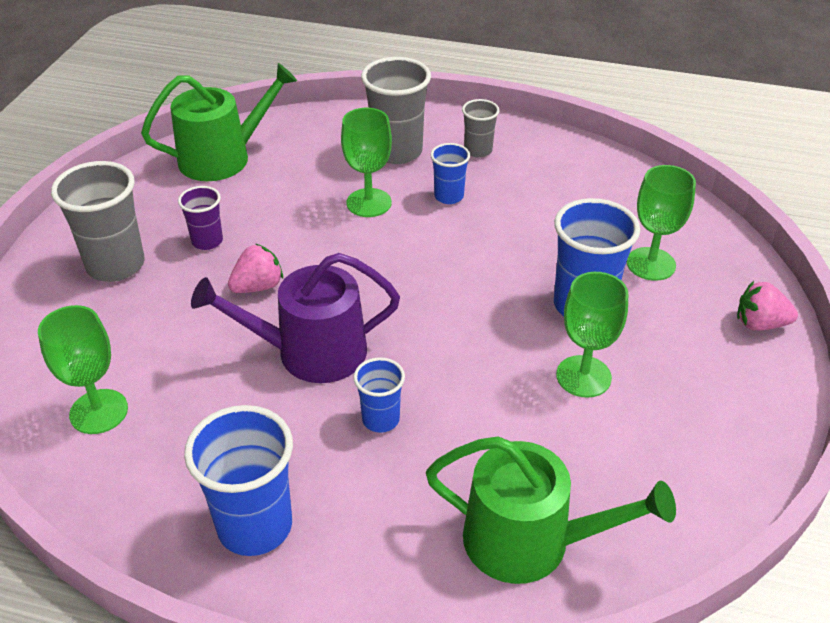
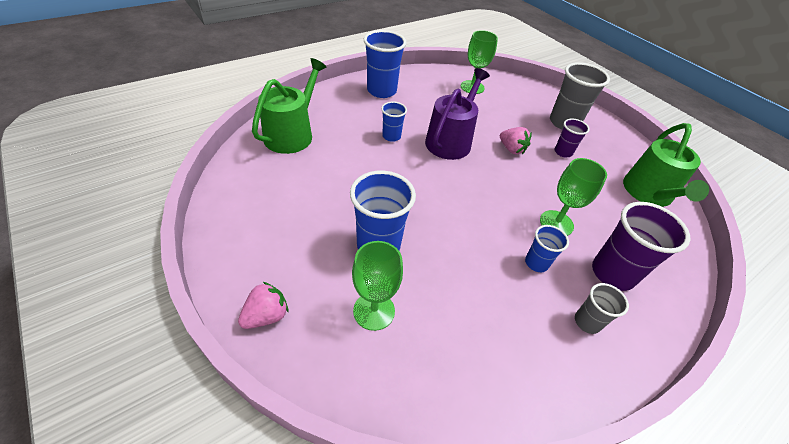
camera: 125 degrees right, 5 degrees up
pink strawberry [228,244,283,293] -> pink strawberry turned 45 degrees counterclockwise [500,127,532,154]
grey cup [361,57,431,164] -> purple cup [592,202,690,291]
green watering can [426,436,676,584] -> green watering can turned 150 degrees clockwise [252,58,327,154]
green goblet [556,272,628,398] -> none

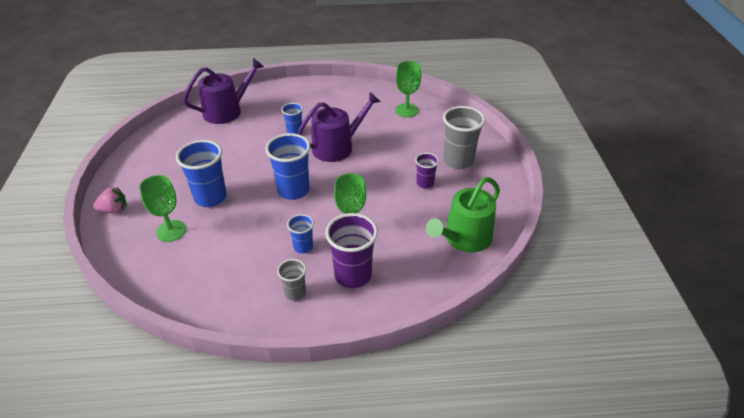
camera: 35 degrees right, 5 degrees down
green watering can [252,58,327,154] -> purple watering can [183,58,264,124]
blue cup [364,30,407,98] -> blue cup moved to [265,133,310,200]
pink strawberry [500,127,532,154] -> none

